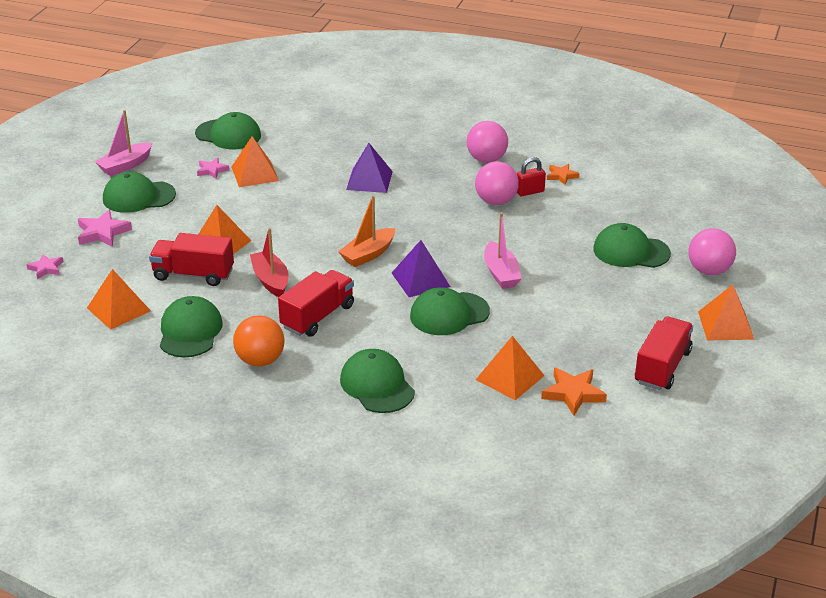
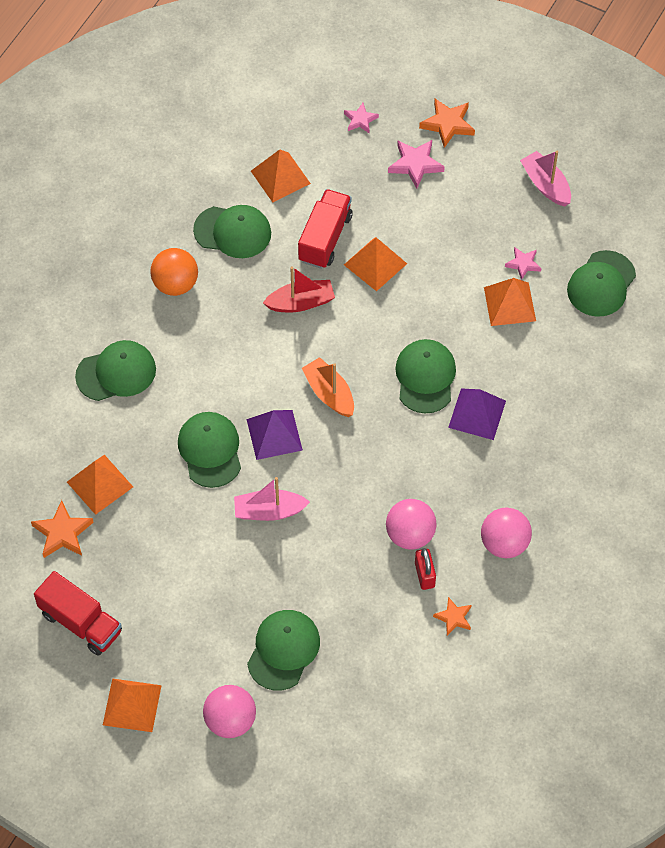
camera: 100 degrees right, 25 degrees up
green cap [103,172,176,213] -> green cap moved to [395,339,456,413]
red truck [278,270,354,337] -> none
none -> orange star [419,99,475,148]

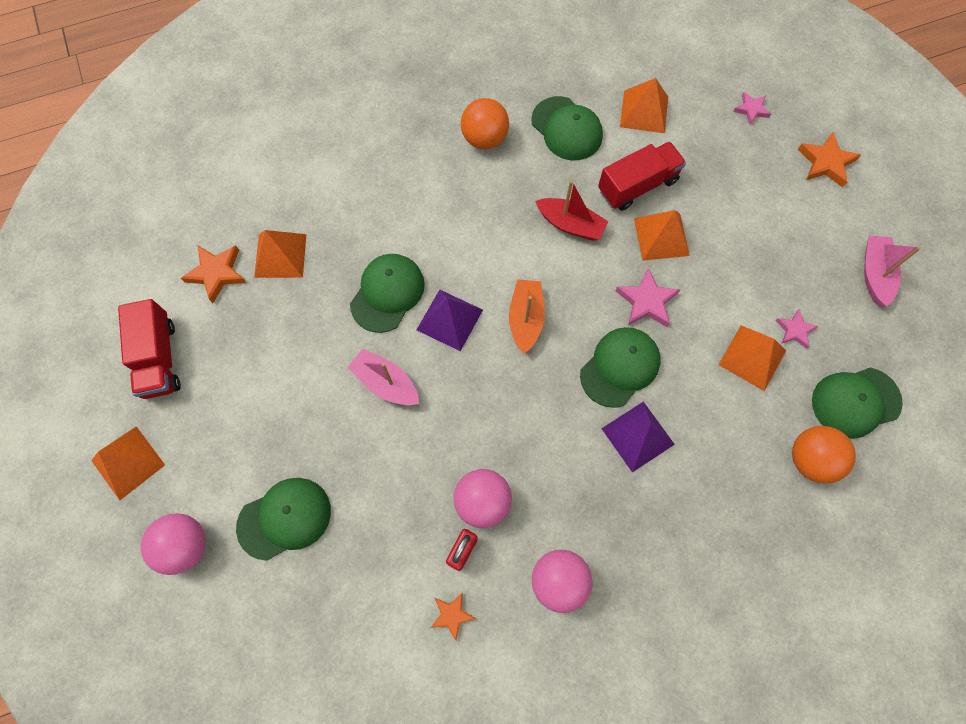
camera: 40 degrees right, 10 degrees up
green cap [75,340,156,401] -> none
pink star [388,140,445,189] -> pink star moved to [615,268,681,327]
none -> orange ball [792,426,856,484]

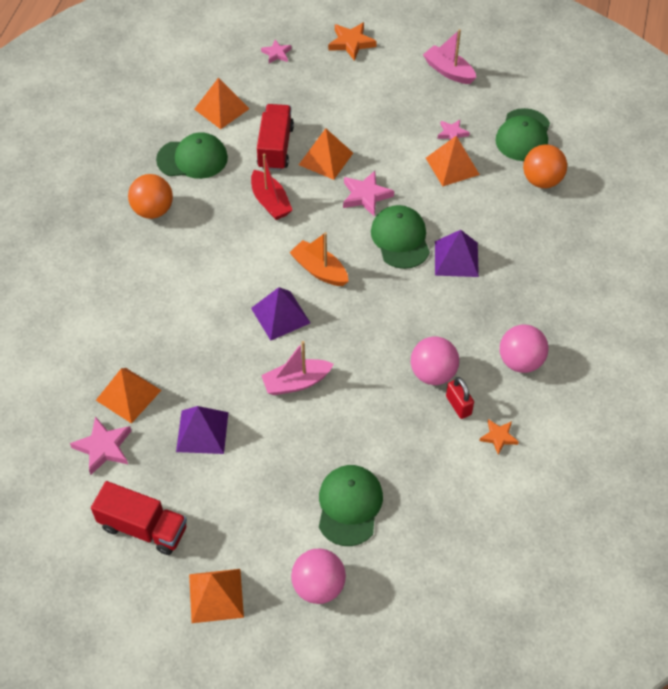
camera: 55 degrees left, 15 degrees down
orange star [181,245,247,303] -> pink star [70,416,131,475]
green cap [350,254,425,333] -> none
red boat [535,180,609,241] -> red boat turned 90 degrees clockwise [251,153,292,220]
none -> purple pyramid [176,406,228,454]

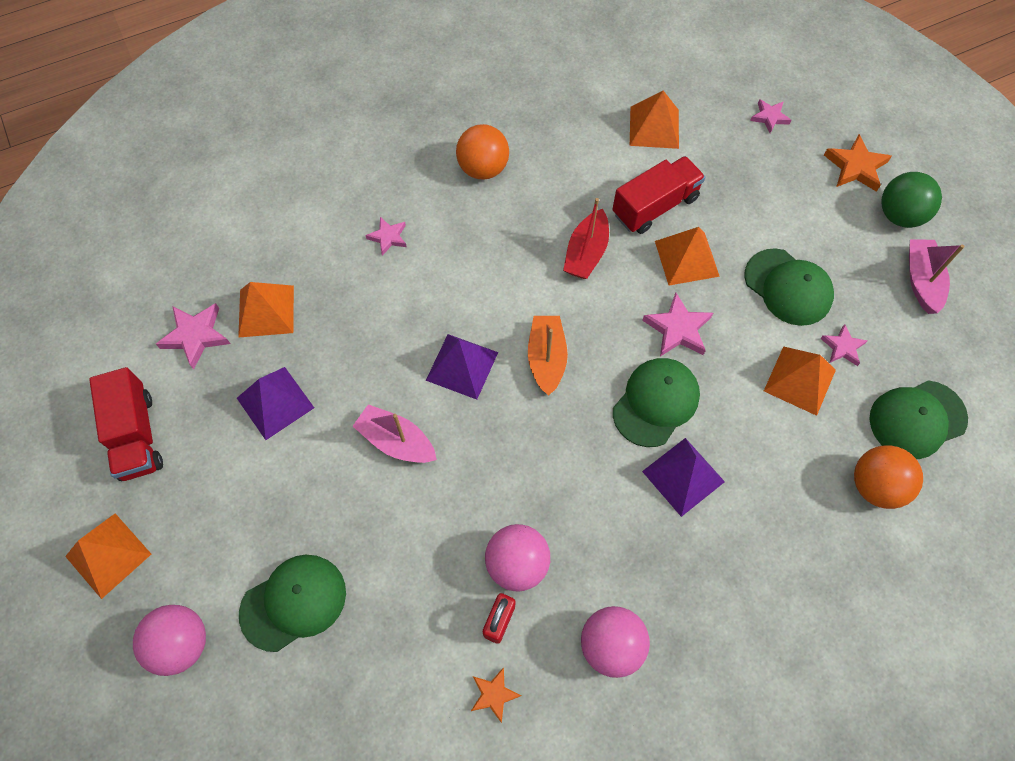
camera: 50 degrees right, 10 degrees up
green cap [156,132,228,179] -> green cap moved to [744,248,834,326]
none -> pink star [365,217,407,256]
none -> green ball [881,172,942,228]

